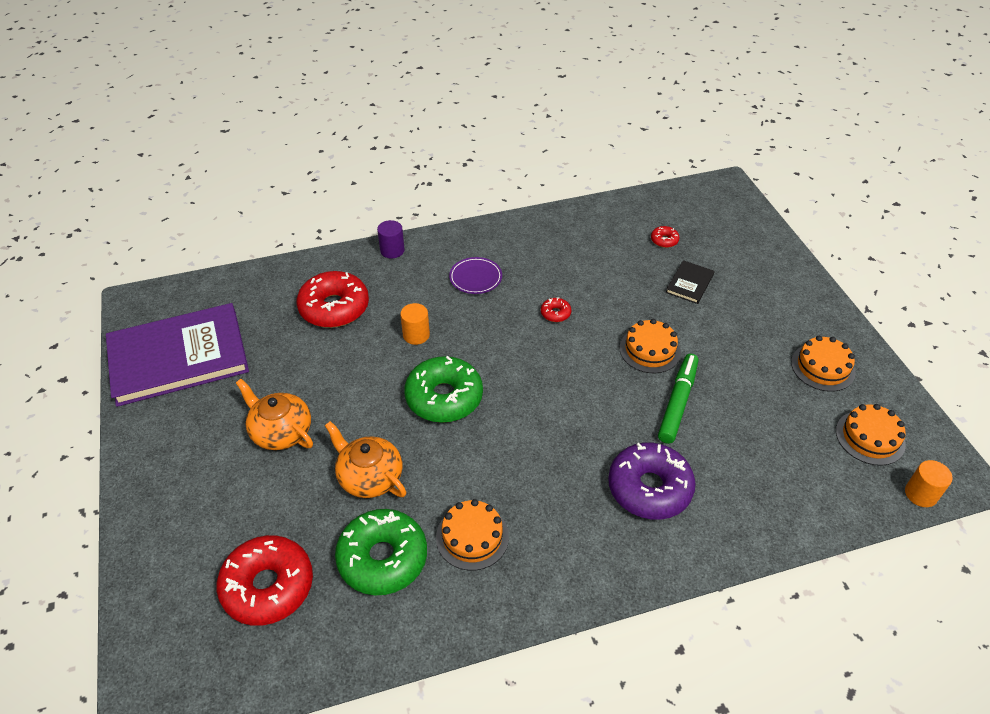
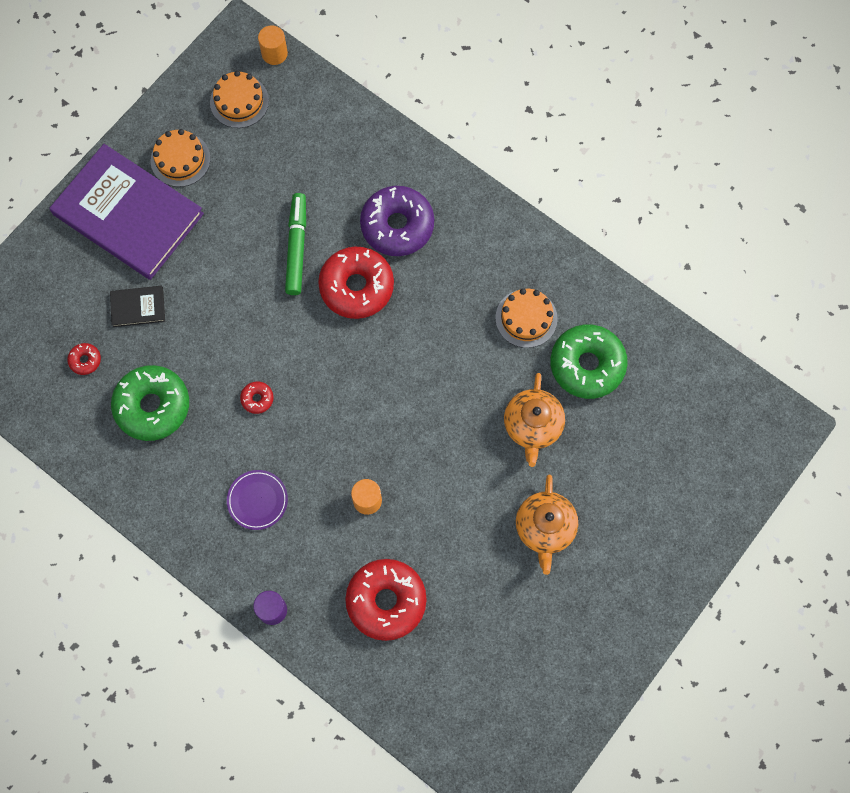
camera: 125 degrees left, 25 degrees up
purple book [106,303,249,407] -> purple book moved to [49,144,204,280]
red donut [217,535,313,626] -> red donut moved to [318,247,394,319]
green donut [404,356,483,423] -> green donut moved to [111,365,189,441]
orange cake [619,319,681,373] -> none
green marker [658,353,698,444] -> green marker turned 105 degrees clockwise [285,193,306,295]

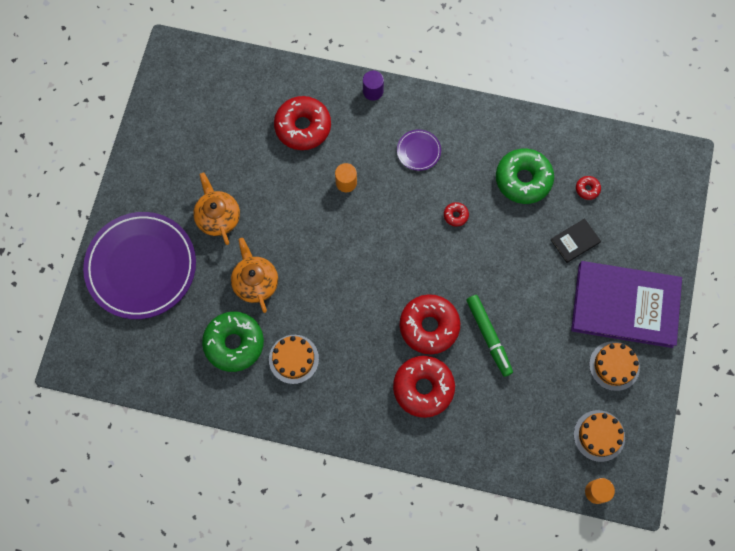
camera: 155 degrees right, 0 degrees up
purple donut [360,186,434,256] -> red donut [393,356,455,418]
none -> purple plate [83,212,196,319]

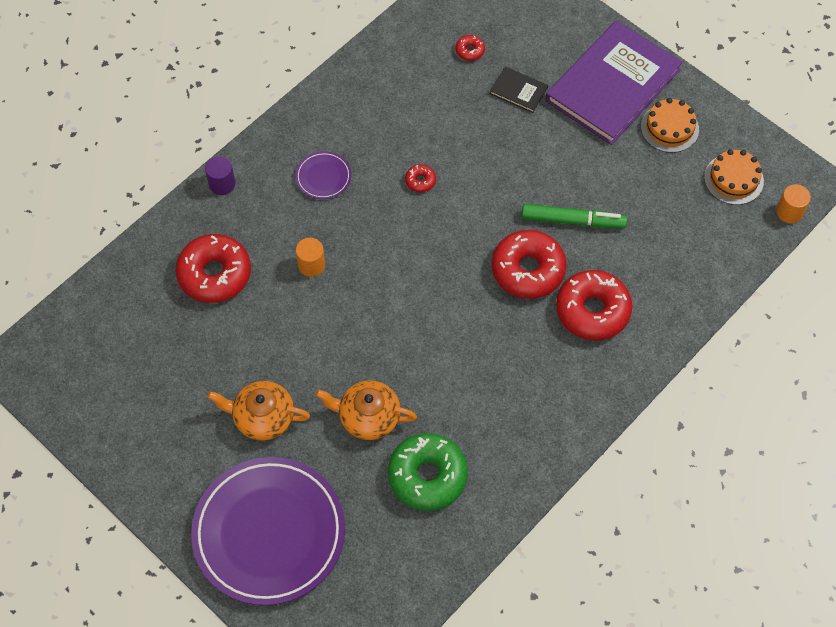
camera: 60 degrees left, 10 degrees down
orange cake [269,335,319,384] -> none
green donut [496,149,554,204] -> none
black book [551,218,601,263] -> black book turned 60 degrees counterclockwise [490,67,548,113]

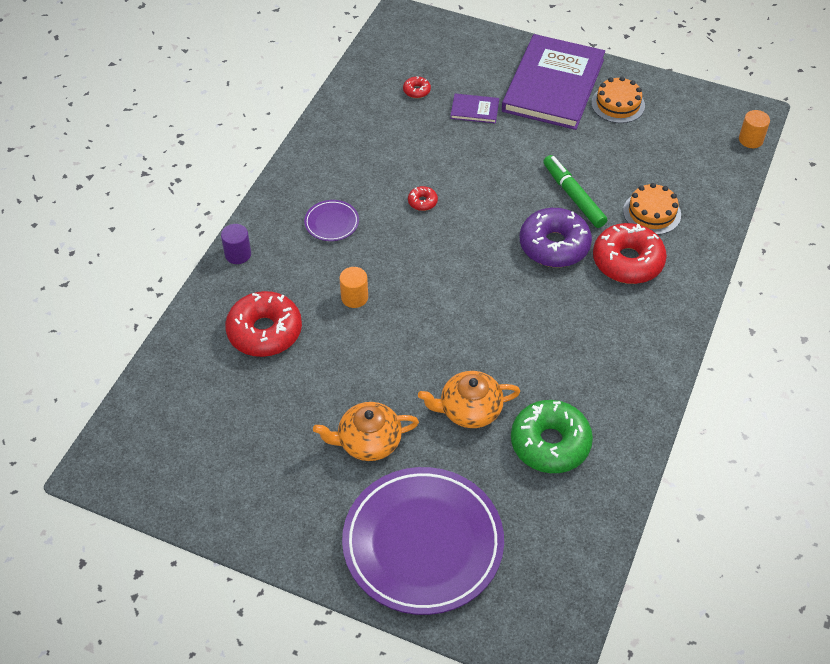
camera: 20 degrees left, 10 degrees down
black book [490,67,548,113] -> purple book [450,94,499,124]
red donut [492,230,567,299] -> purple donut [520,208,592,267]
green marker [522,204,627,228] -> green marker turned 105 degrees counterclockwise [543,155,607,228]
orange cake [704,149,764,205] -> orange cake moved to [623,183,681,235]

